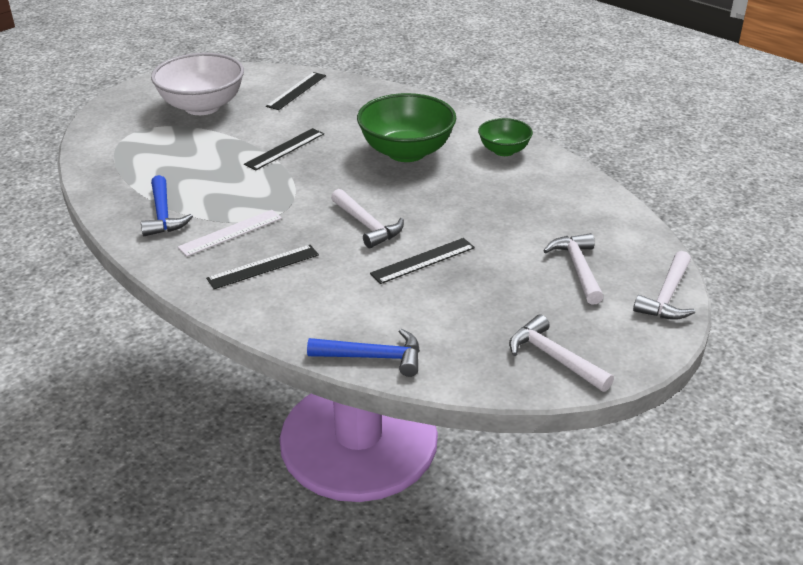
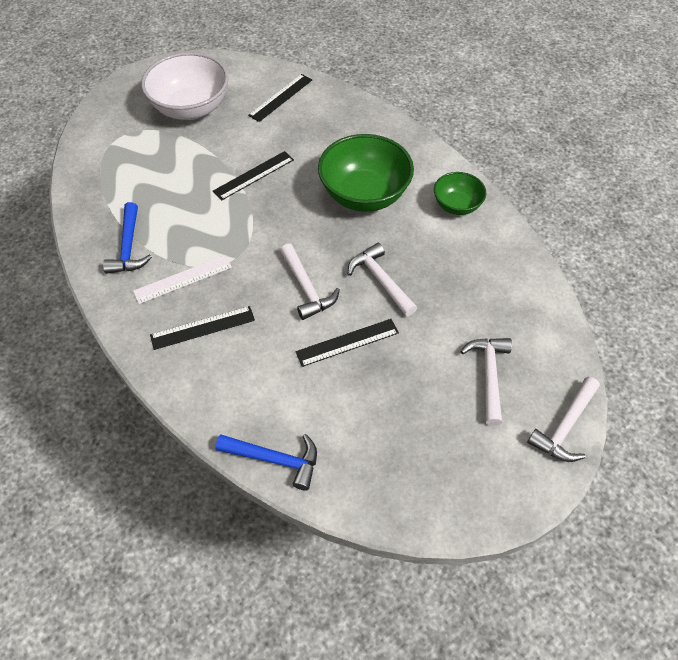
camera: 10 degrees right, 20 degrees up
white hammer [509,314,614,392] -> white hammer moved to [348,243,417,316]

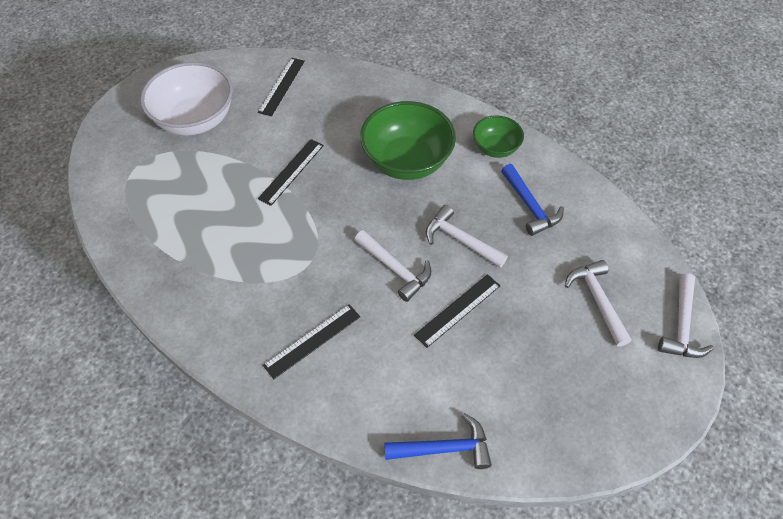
camera: 20 degrees left, 0 degrees up
blue hammer [103,202,152,274] -> blue hammer moved to [501,164,564,236]
white ruler [133,255,232,304] -> none

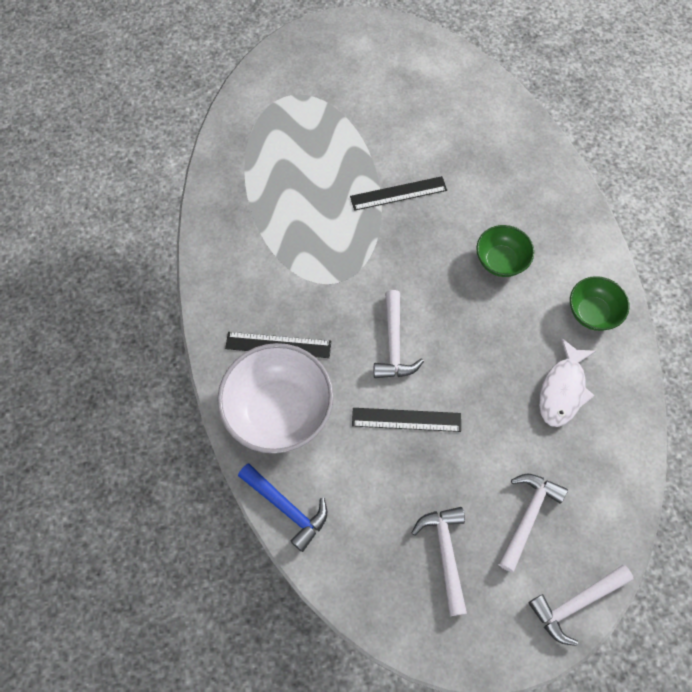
camera: 45 degrees right, 10 degrees up
white bowl [140,62,233,136] -> white bowl moved to [217,343,334,454]
black ruler [258,58,305,116] -> none
green bowl [360,101,456,180] -> green bowl [476,225,534,277], size x0.55
white hammer [426,205,508,268] -> white hammer moved to [411,507,467,616]
blue hammer [501,164,564,236] -> white fish [539,338,596,427]

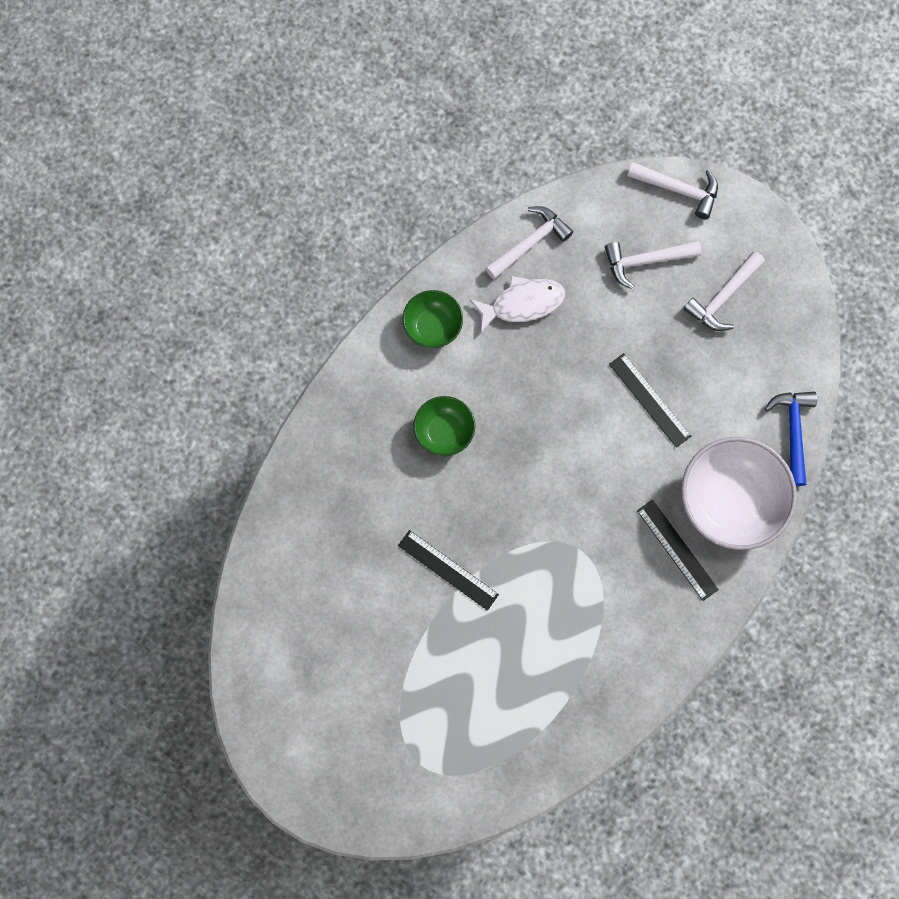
camera: 130 degrees left, 10 degrees up
white hammer [374,290,424,378] -> white hammer moved to [485,206,573,279]

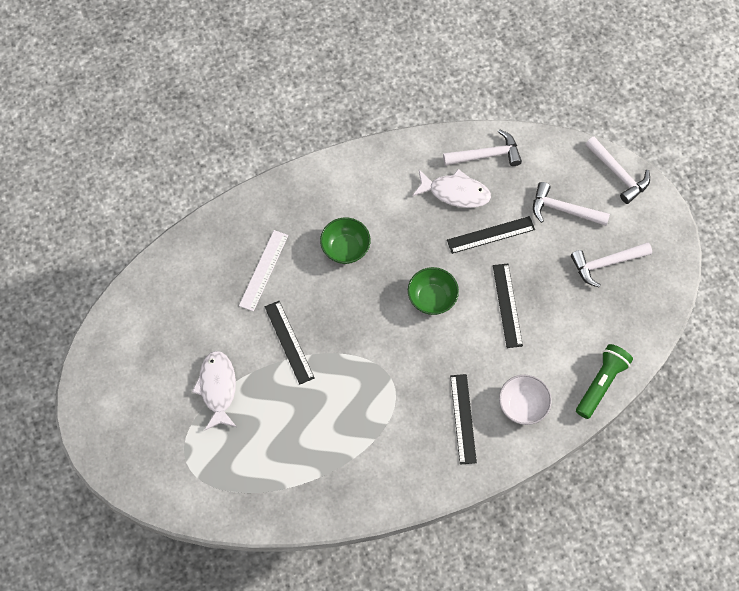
camera: 30 degrees right, 10 degrees down
green bowl [402,290,463,348] -> green bowl moved to [408,267,459,315]
white bowl [681,437,797,550] -> white bowl [499,375,552,425], size x0.55
blue hammer [765,392,817,486] -> green flashlight [576,344,633,419]
none -> white fish [192,351,237,431]
none -> white ruler [239,230,288,311]
none -> black ruler [447,216,535,254]

